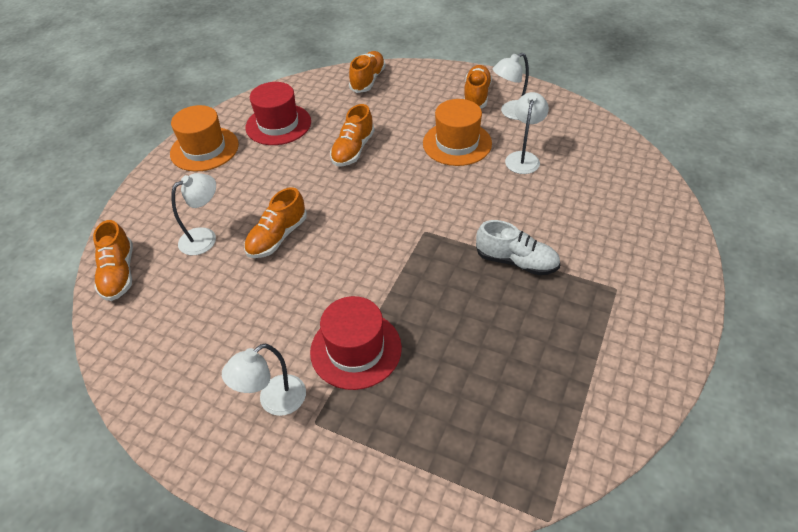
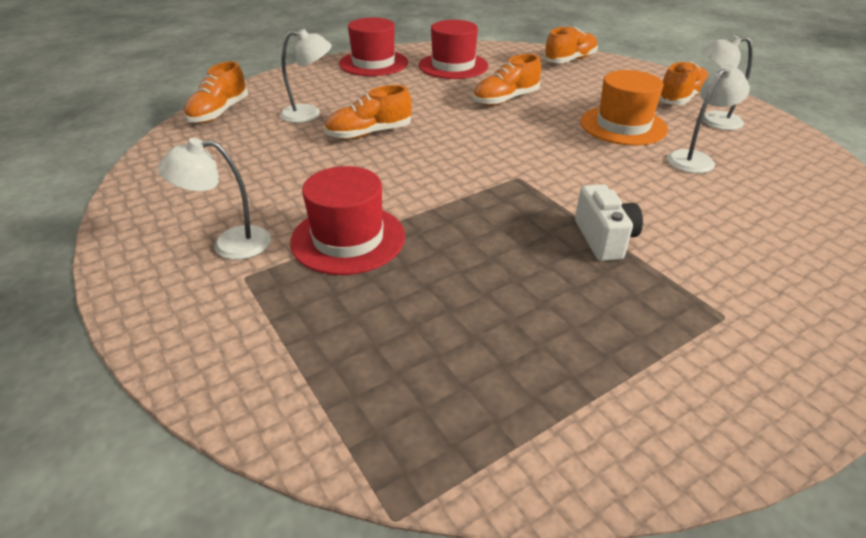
camera: 30 degrees right, 10 degrees down
orange hat [170,105,239,172] -> red hat [339,17,408,76]
white shoe [476,220,560,275] -> white camera [575,184,643,261]

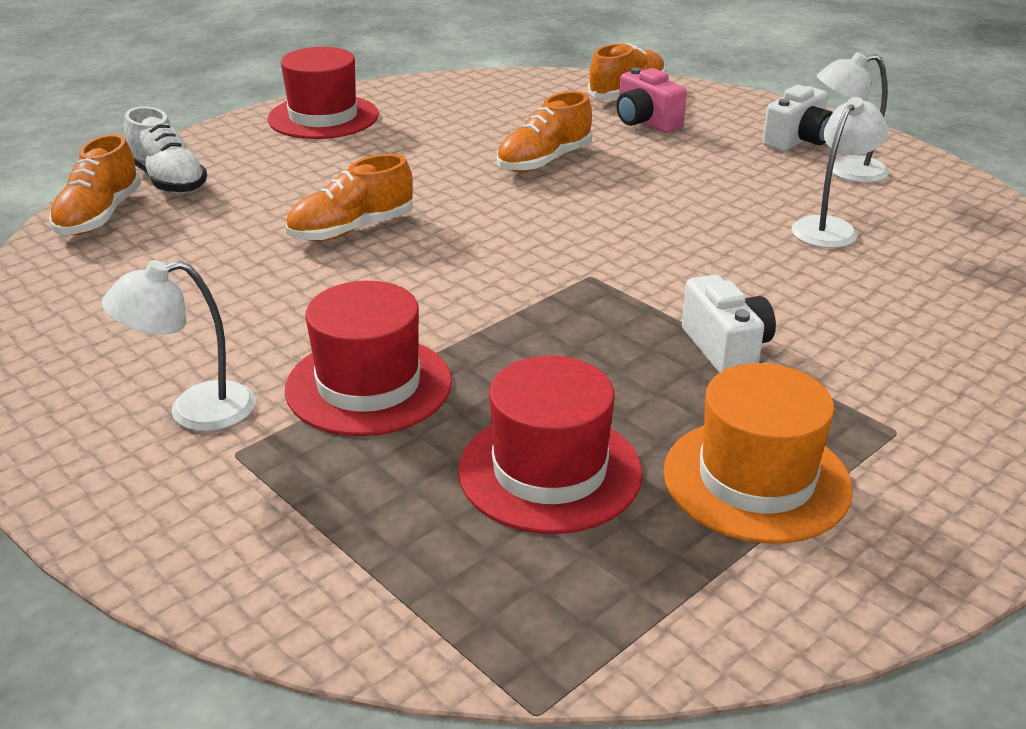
camera: 10 degrees left, 5 degrees down
white lamp [280,29,332,123] -> none
red hat [419,20,488,79] -> red hat moved to [458,356,642,534]
orange hat [580,70,668,145] -> orange hat moved to [663,363,853,544]
orange shoe [659,61,709,105] -> white camera [762,85,833,151]
none -> white shoe [124,107,207,193]
none -> pink camera [616,67,687,133]

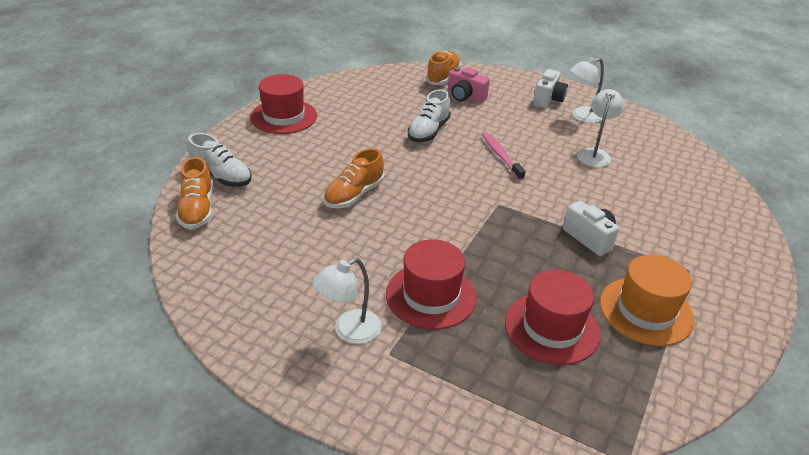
camera: 20 degrees left, 5 degrees up
orange shoe [497,91,592,172] -> white shoe [408,89,451,142]
none -> pink toothbrush [482,132,526,181]

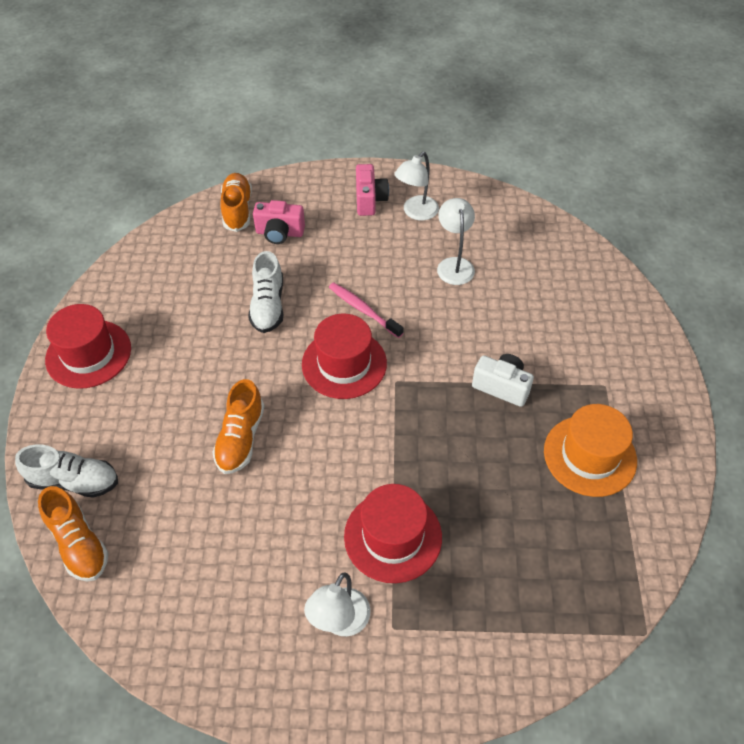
camera: 25 degrees left, 15 degrees up
red hat [505,270,601,365] -> red hat moved to [302,314,387,399]
white camera [533,69,568,108] -> pink camera [356,164,389,216]

